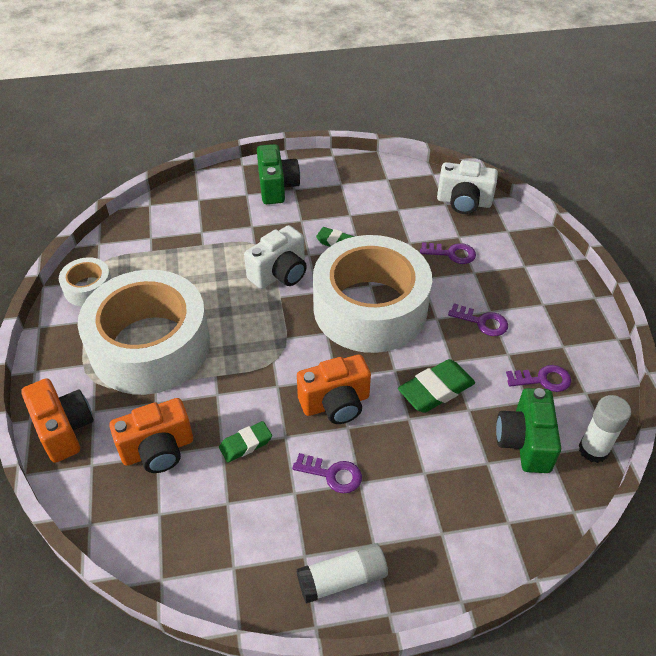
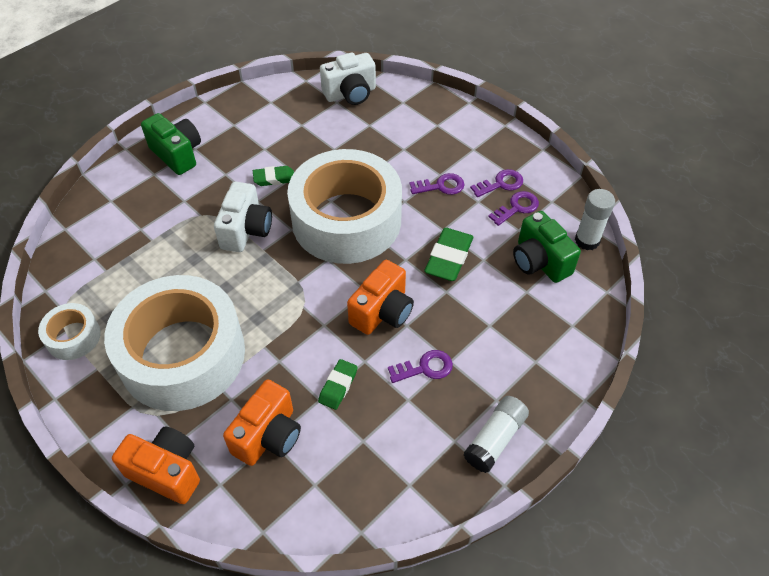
camera: 35 degrees left, 5 degrees up
purple key [420,242,476,264] -> purple key moved to [470,169,523,197]

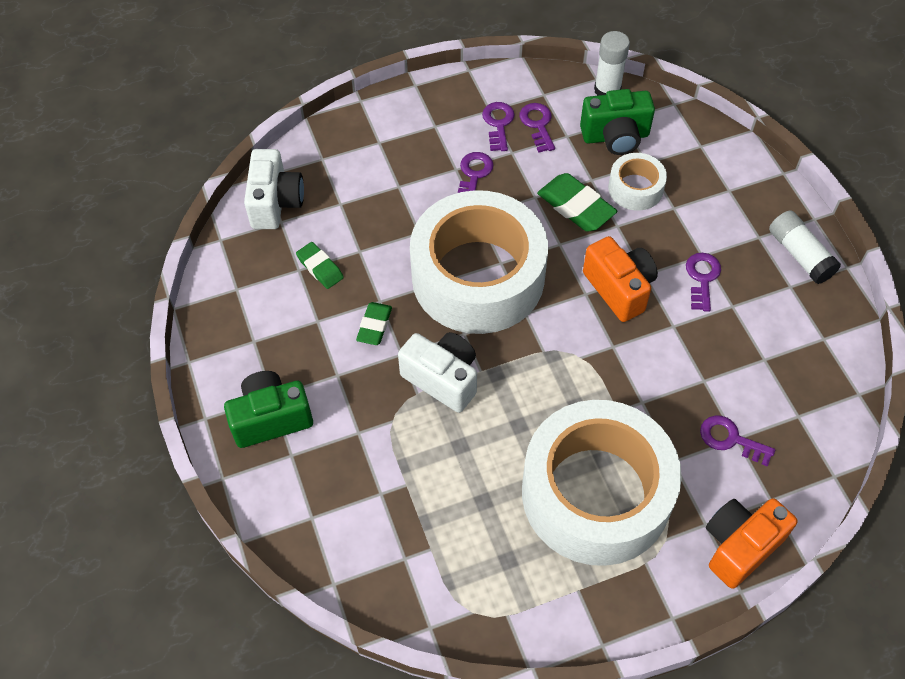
camera: 65 degrees left, 5 degrees up
white tape [38,303,101,360] -> white tape moved to [608,153,667,211]
orange camera [223,379,301,466] -> purple key [700,415,775,467]
green eraser [318,359,358,410] -> green eraser moved to [296,242,344,289]

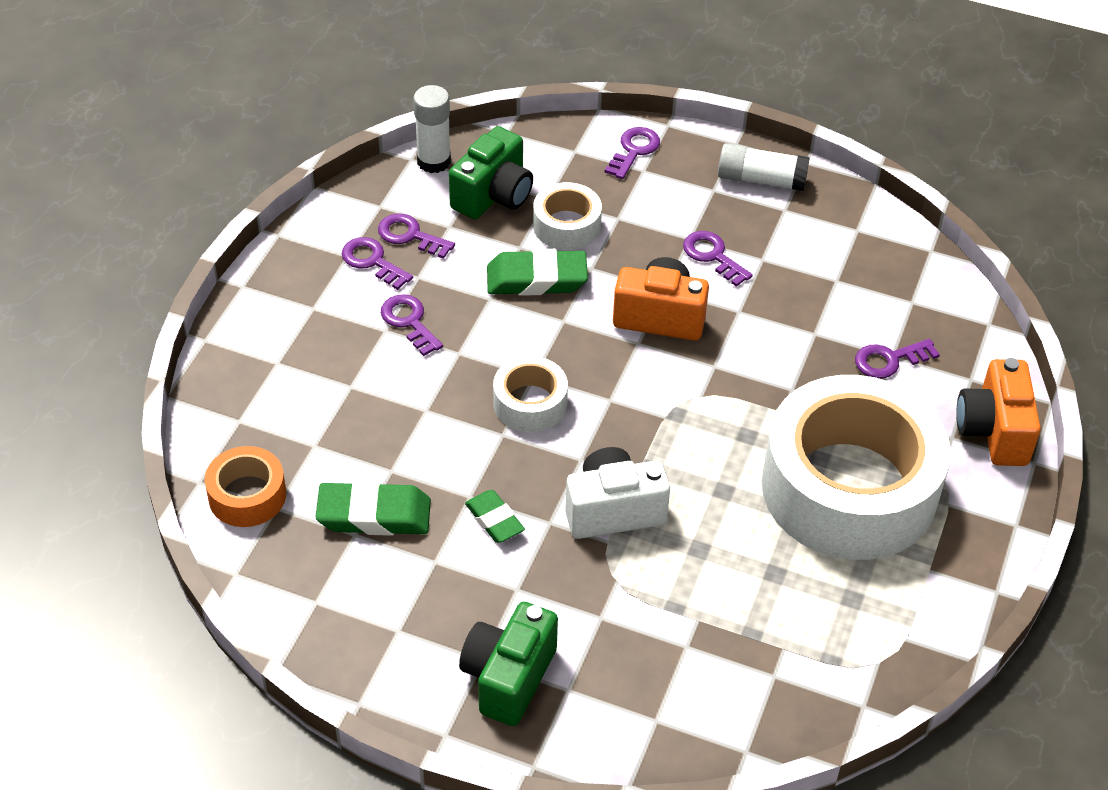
camera: 50 degrees left, 10 degrees down
white camera [244,149,304,229] -> orange tape [205,446,286,527]
green eraser [296,242,344,289] -> green eraser [315,481,431,536], size x1.60
white tape [410,190,548,334] -> white tape [493,356,568,432], size x0.43
none -> purple key [604,127,660,179]

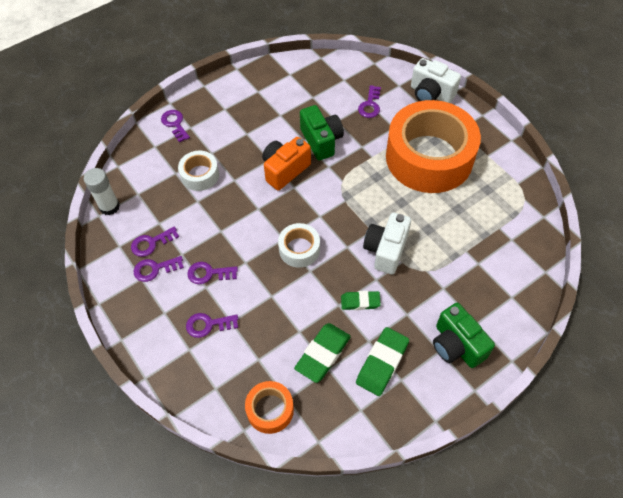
camera: 55 degrees left, 10 degrees up
green camera [449,126,533,219] -> green camera moved to [300,105,344,160]
green eraser [487,249,588,296] -> green eraser moved to [356,327,409,396]
purple key [683,231,753,287] -> purple key moved to [186,313,238,338]
white glue stick [718,143,810,191] -> none
white tape [762,375,951,560] -> orange tape [386,100,481,193]
orange camera [956,358,1041,466] -> white camera [411,58,461,103]

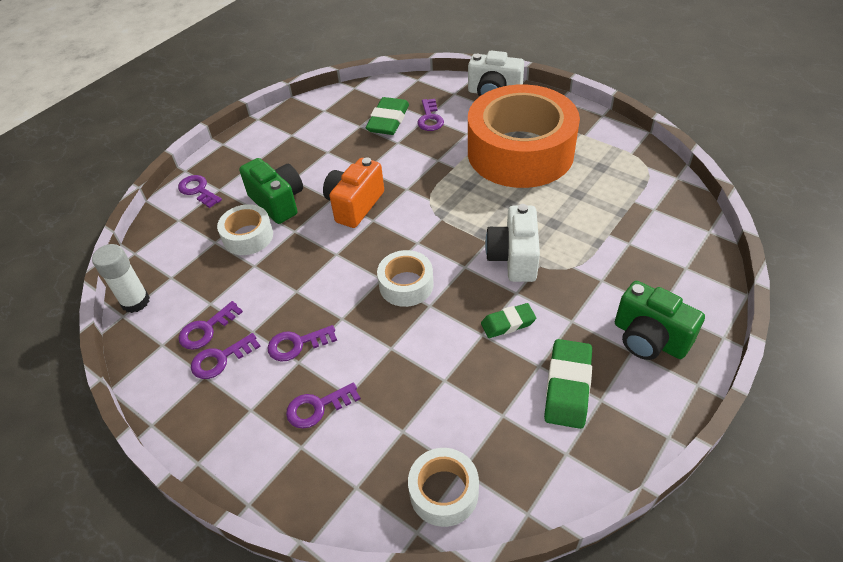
camera: 15 degrees left, 10 degrees down
orange tape [245,381,294,434] -> white tape [408,448,479,527]
green eraser [294,323,351,383] -> green eraser moved to [366,97,409,135]
green camera [300,105,344,160] -> green camera moved to [239,158,303,224]

